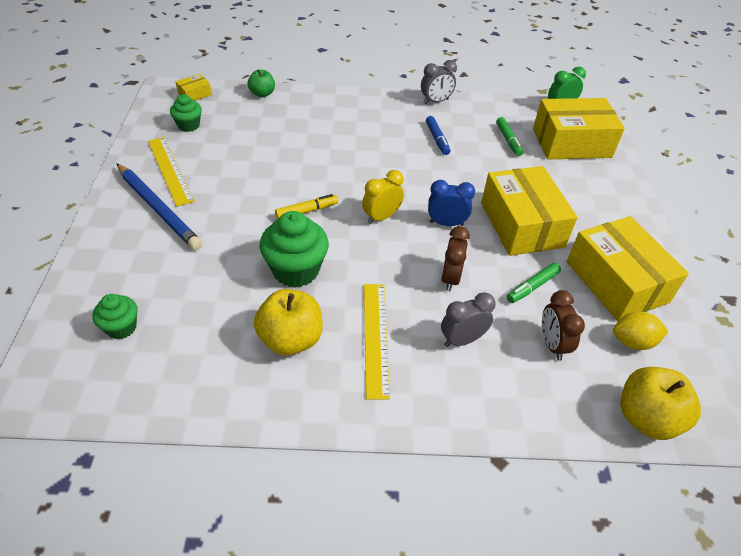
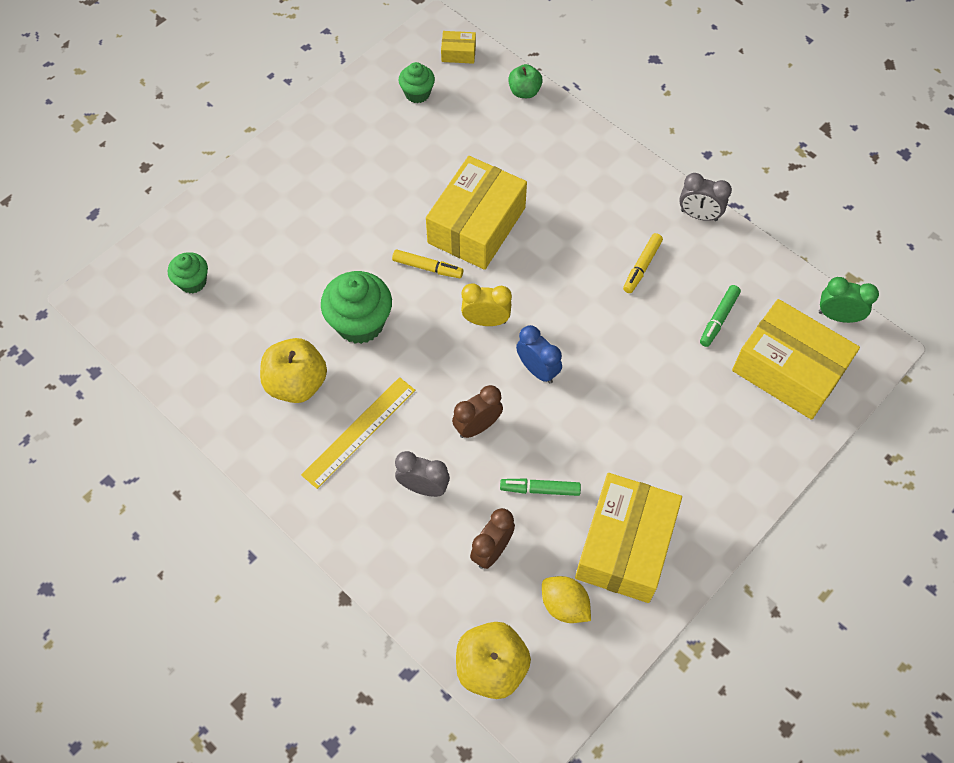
camera: 45 degrees right, 15 degrees up
blue pencil [116,163,202,250] -> none
yellow ruler [148,137,194,207] -> none
blue marker [426,116,450,155] -> yellow marker [623,233,663,293]
yellow box [481,166,578,256] -> yellow box moved to [426,156,527,270]

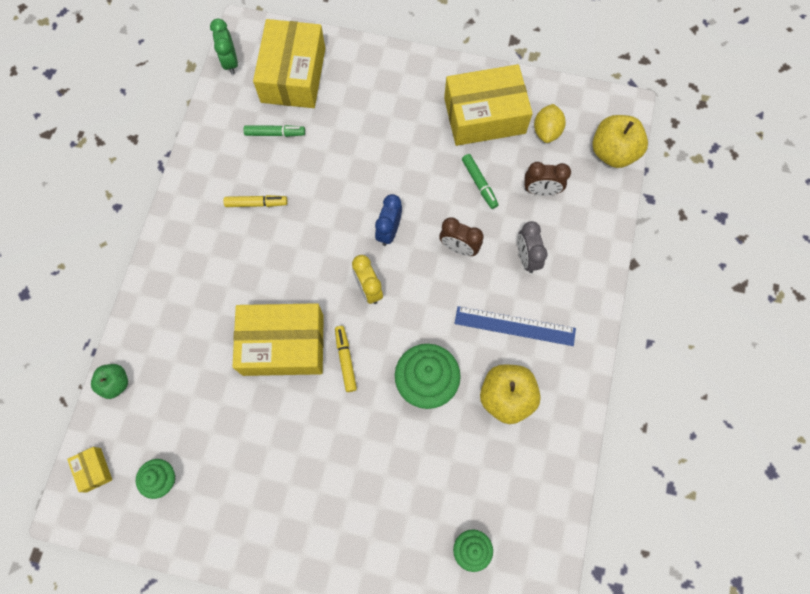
camera: 120 degrees left, 10 degrees up
yellow ruler [301,377,415,489] -> blue ruler [455,306,576,346]
grey clock [679,173,732,221] -> none

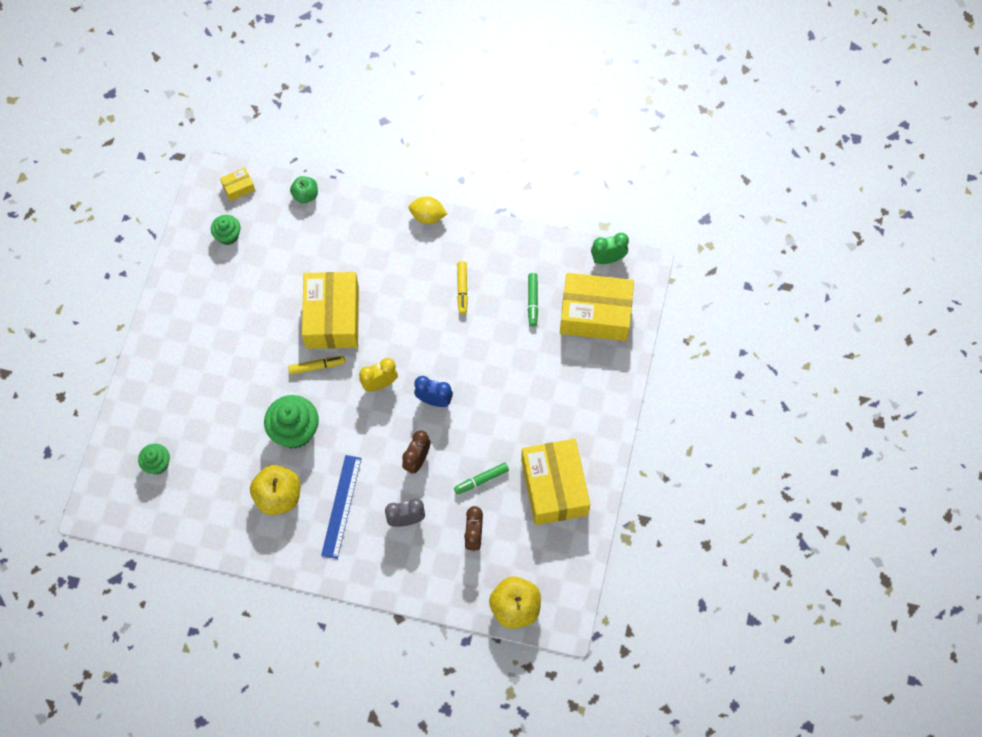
camera: 90 degrees right, 5 degrees down
yellow lemon [534,104,566,143] -> yellow lemon moved to [409,196,447,224]

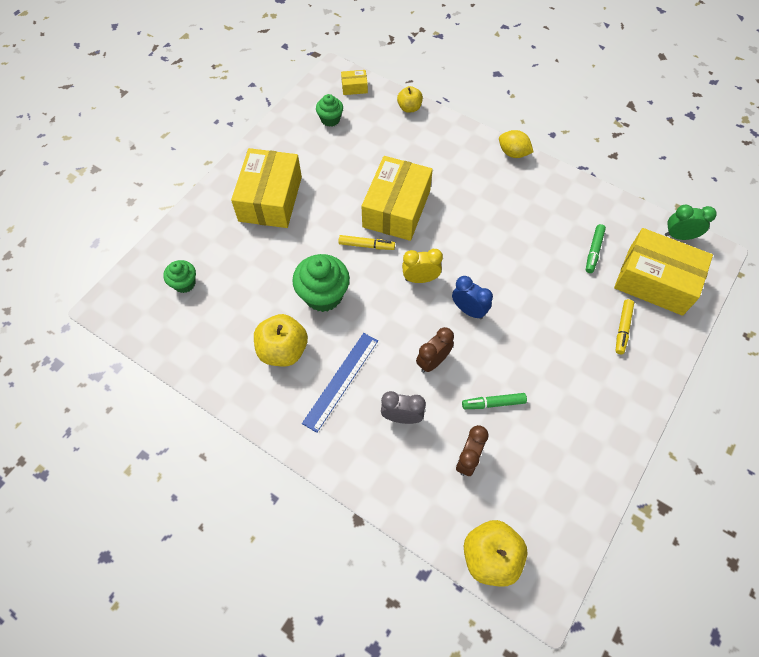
camera: 20 degrees right, 5 degrees down
green apple [290,176,318,203] -> yellow apple [397,86,423,113]
yellow marker [457,261,468,314] -> yellow marker moved to [616,299,634,354]
yellow box [521,438,590,525] -> yellow box moved to [231,148,302,228]

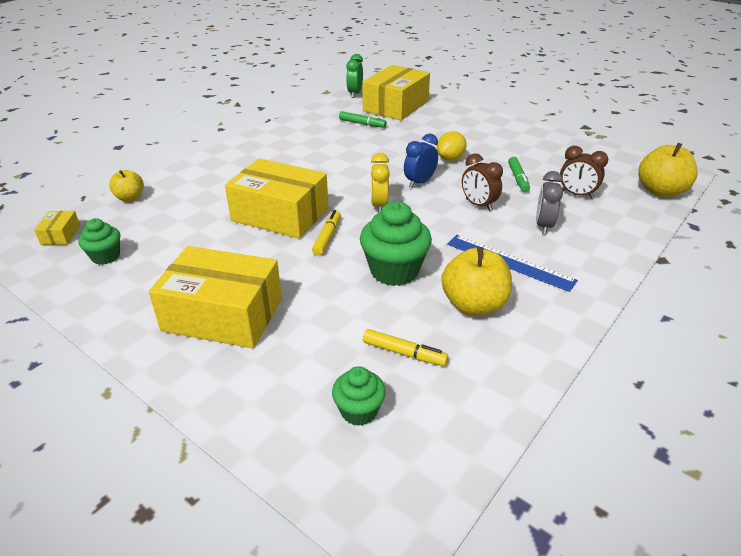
camera: 85 degrees left, 25 degrees down
yellow lemon [499,130,534,158] -> yellow lemon moved to [437,131,467,161]
yellow marker [616,299,634,354] -> yellow marker moved to [363,329,448,366]

